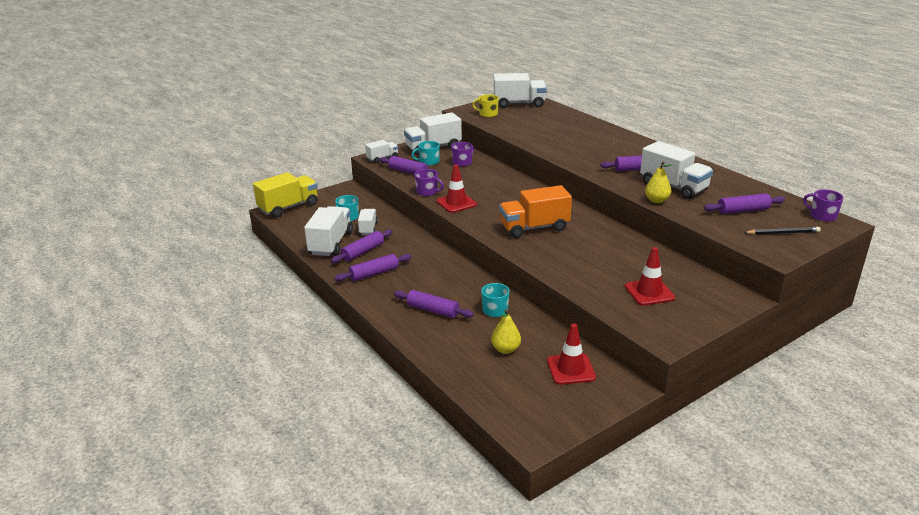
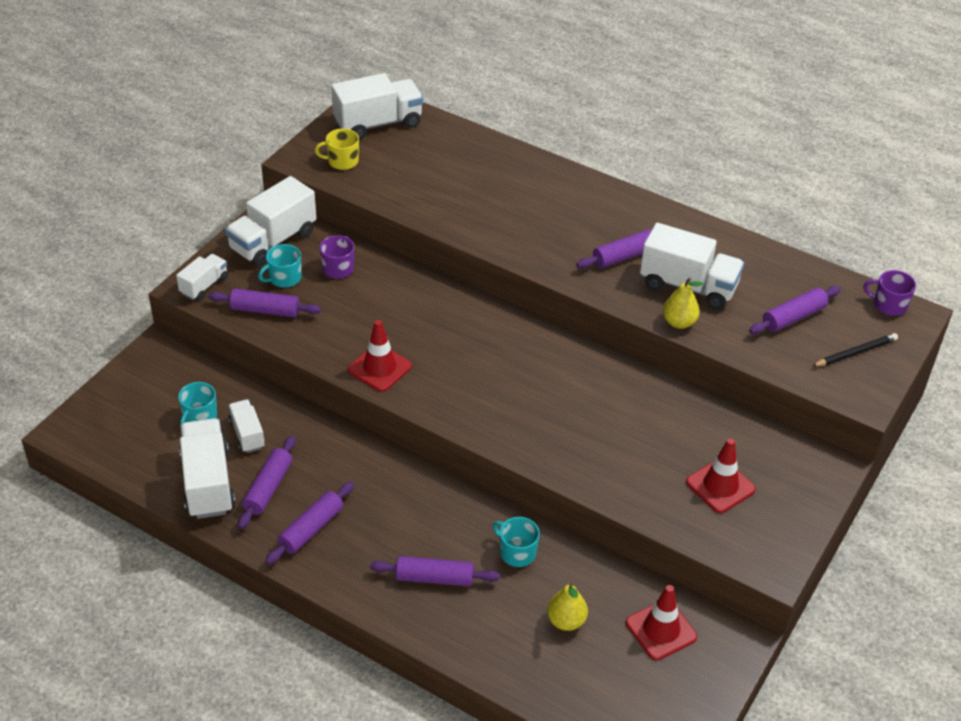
camera: 25 degrees left, 15 degrees up
yellow truck [253,172,318,218] -> none
purple mug [414,169,444,196] -> none
orange truck [499,185,572,238] -> none

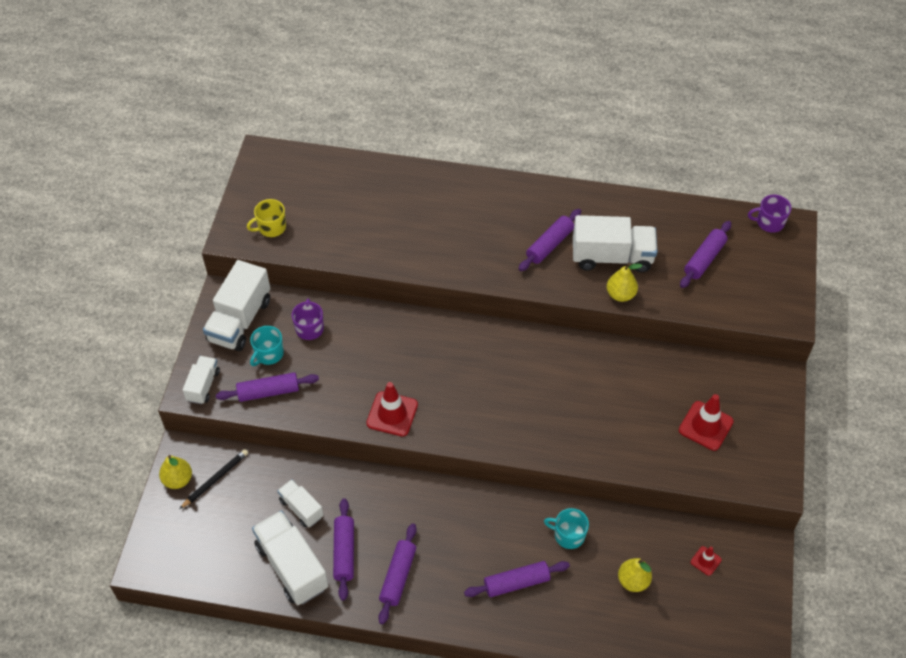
camera: 20 degrees left, 10 degrees up
turquoise mug [178,382,217,425] -> none
white truck [331,73,423,140] -> none
red traffic cone [626,585,697,660] -> red traffic cone [690,546,722,576], size x0.53
black pencil [813,333,898,366] -> black pencil moved to [180,449,248,509]
none -> yellow pear [159,455,192,489]

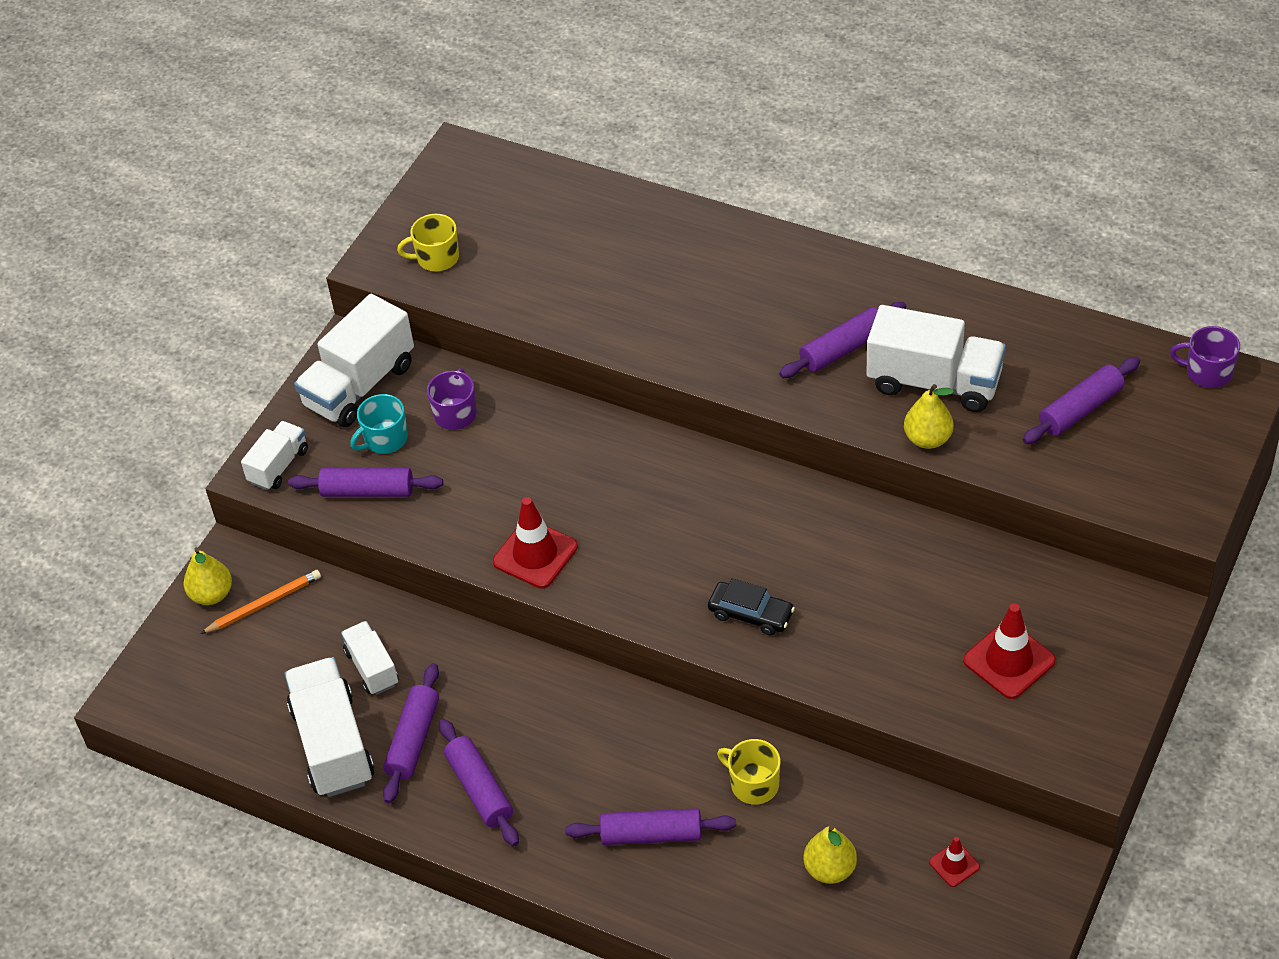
camera: 20 degrees right, 5 degrees down
black pencil [180,449,248,509] -> orange pencil [200,570,321,634]
purple rolling pin [378,523,417,624] -> purple rolling pin turned 60 degrees counterclockwise [439,719,519,846]
turquoise mug [544,508,589,549] -> yellow mug [717,739,780,804]
none -> black car [708,578,795,635]

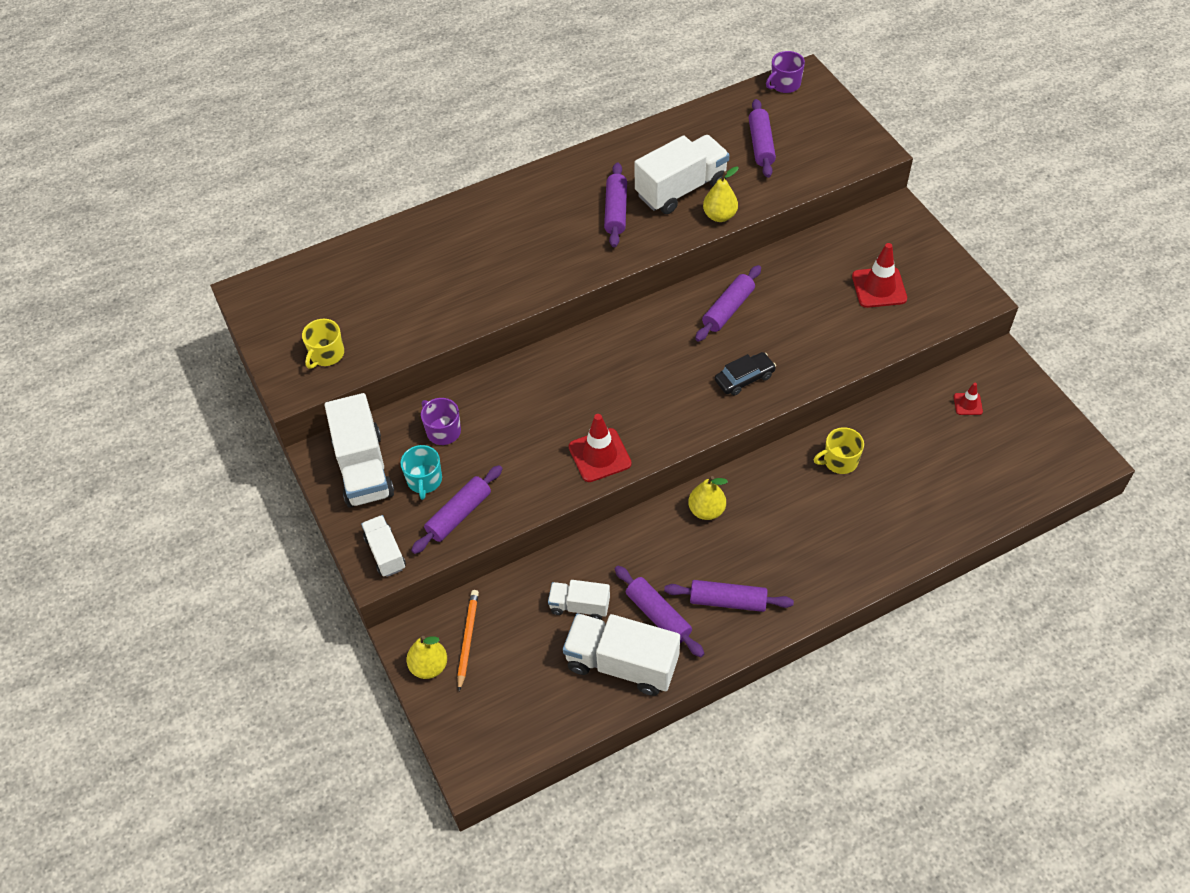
camera: 55 degrees left, 5 degrees up
purple rolling pin [565,808,736,845] -> purple rolling pin moved to [695,265,761,342]
yellow pear [803,825,857,884] -> yellow pear moved to [688,476,728,520]

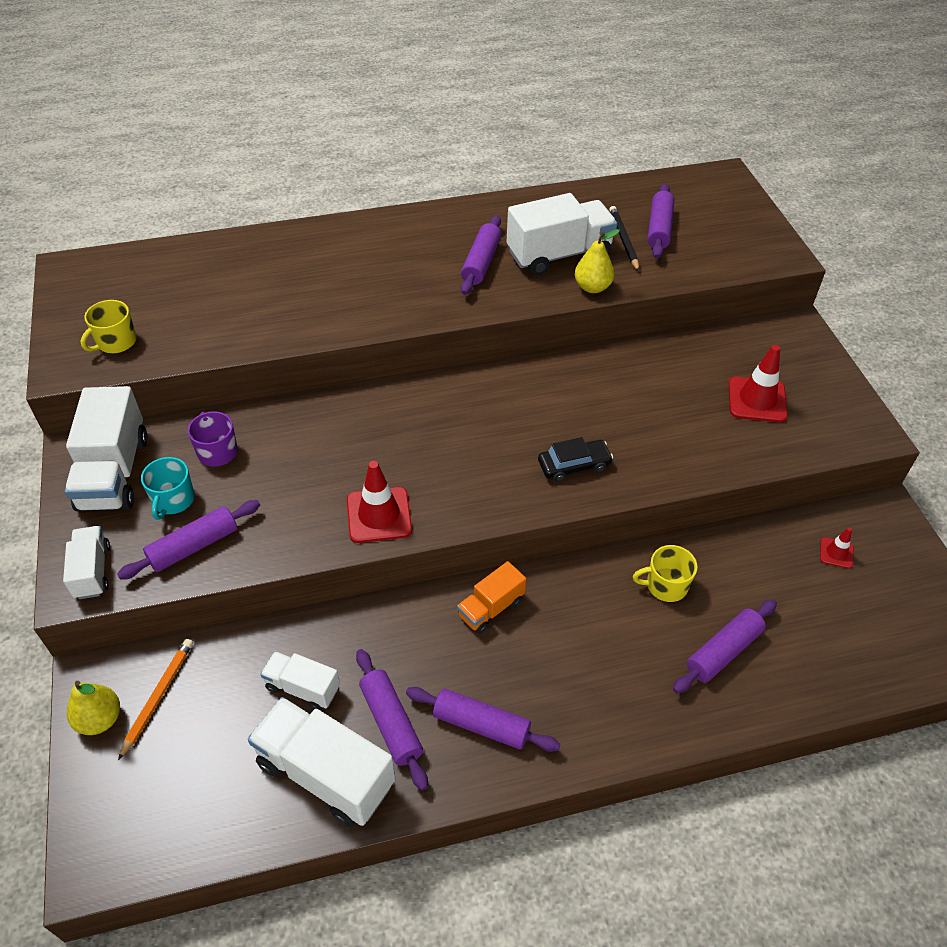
camera: 10 degrees right, 5 degrees down
yellow pear [688,476,728,520] -> orange truck [457,561,526,634]
purple rolling pin [695,265,761,342] -> purple rolling pin moved to [673,599,777,694]
purple mug [766,51,805,93] -> none
none -> black pencil [609,206,639,271]

